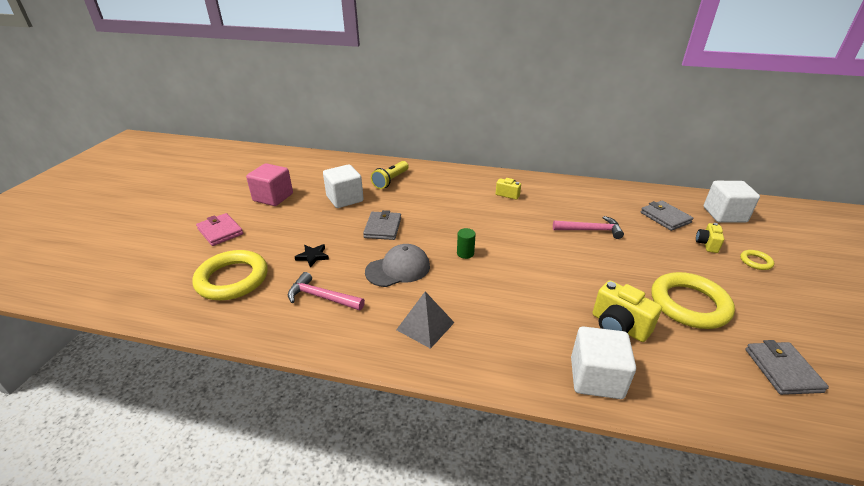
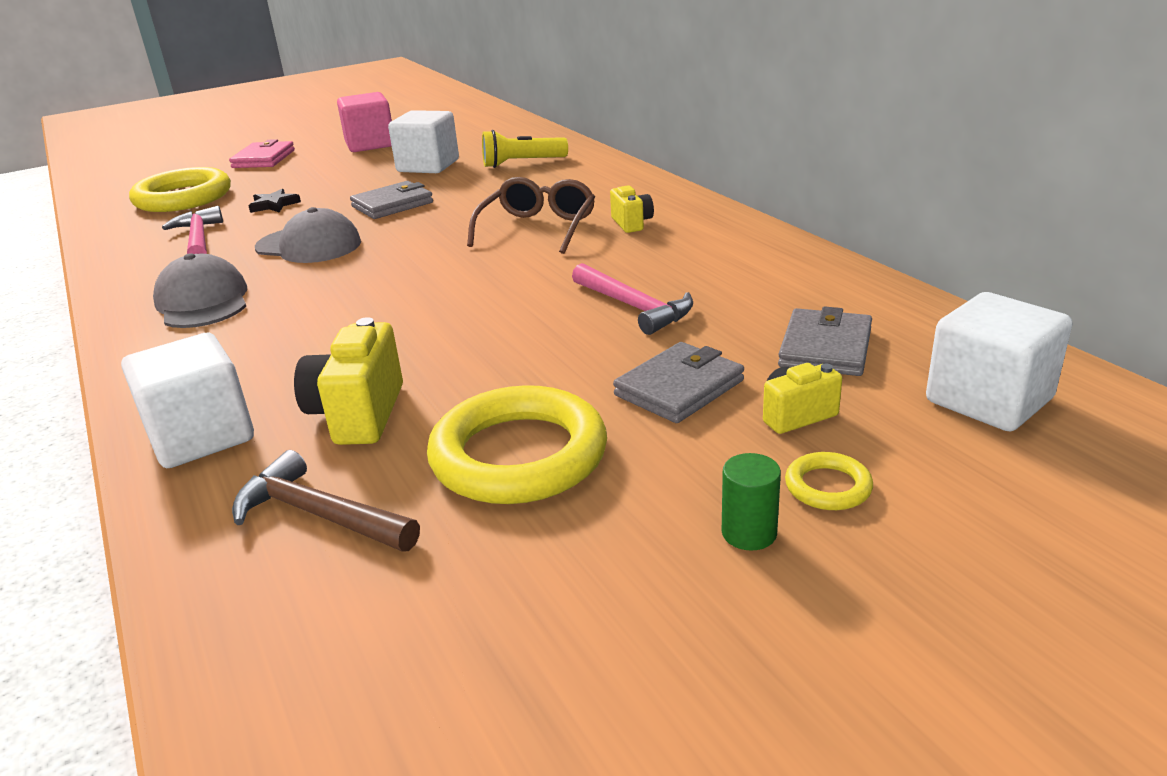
camera: 50 degrees right, 5 degrees down
grey pyramid [396,292,455,349] -> grey cap [153,253,247,328]
green cylinder [457,228,476,259] -> green cylinder moved to [722,453,781,551]
grey wallet [745,340,829,395] -> grey wallet moved to [613,342,744,423]
none -> brown hammer [232,450,420,552]
none -> brown glasses [467,177,595,254]

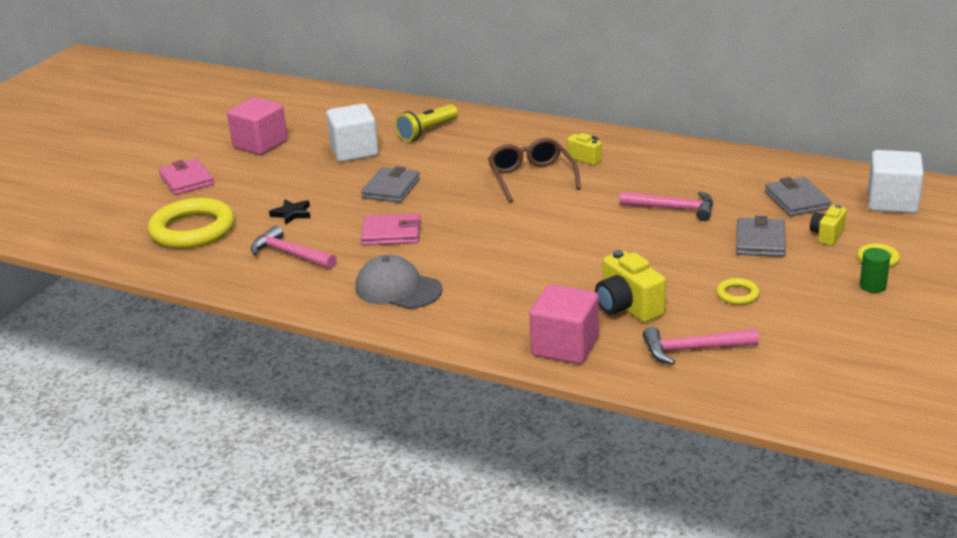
camera: 35 degrees left, 0 degrees up
white cube [121,333,254,468] -> pink cube [529,284,599,364]
brown hammer [232,450,420,552] -> pink hammer [643,327,759,365]
grey cap [255,207,361,263] -> pink wallet [360,213,421,246]
yellow ring [427,385,607,504] -> yellow ring [716,278,760,305], size x0.44

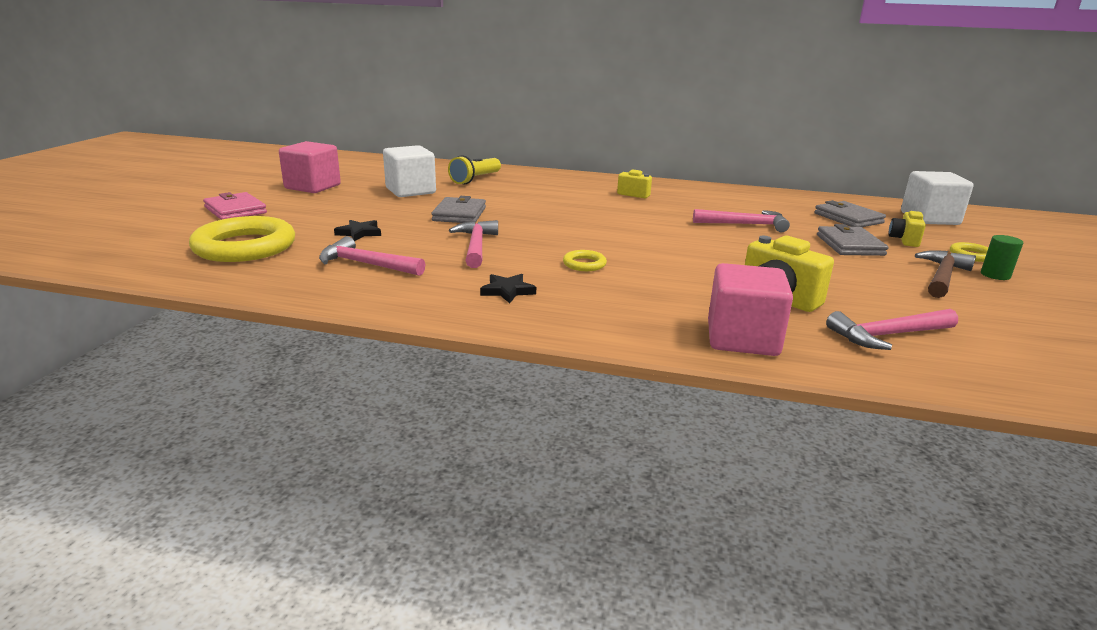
camera: 15 degrees left, 5 degrees down
grey cap [355,255,443,309] -> black star [480,274,536,303]
pink wallet [360,213,421,246] -> pink hammer [449,220,498,268]
brown glasses [488,138,581,202] -> none
yellow ring [716,278,760,305] -> yellow ring moved to [563,250,607,271]
none -> brown hammer [915,250,976,298]

